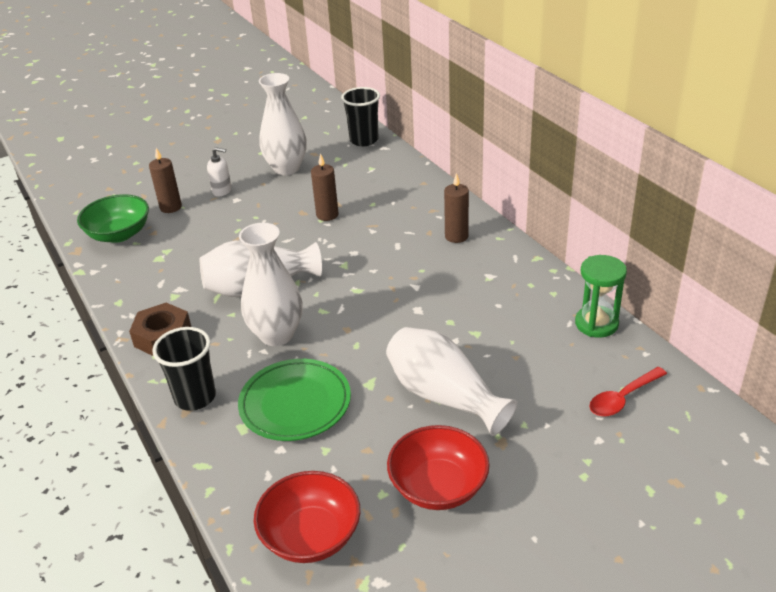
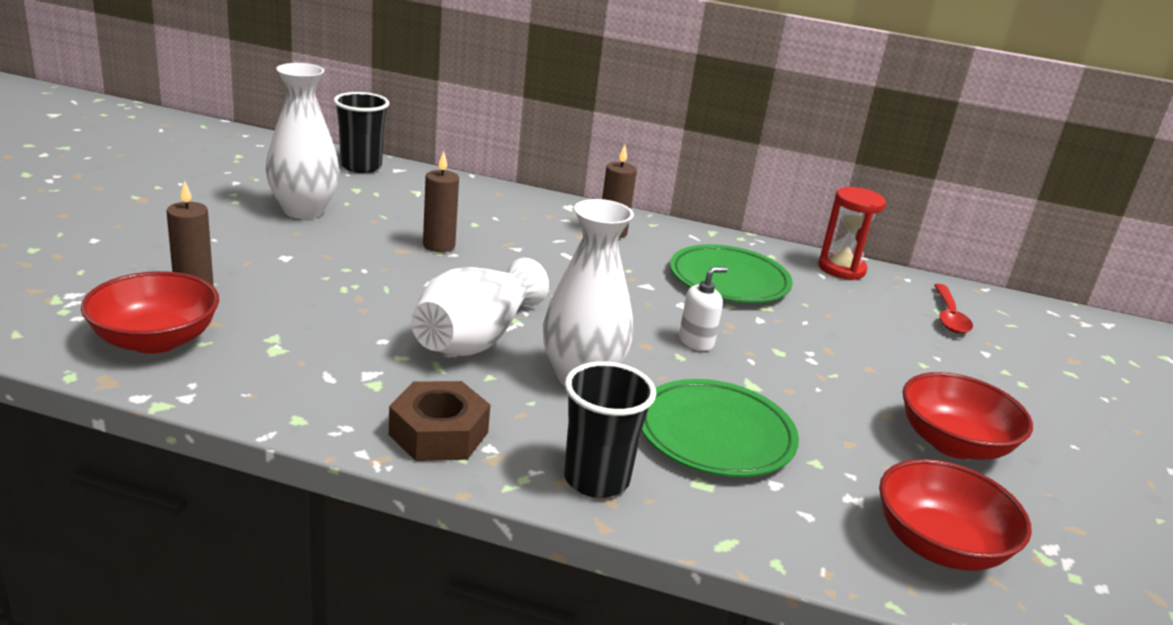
camera: 50 degrees left, 10 degrees down
green bowl [77,194,149,243] -> red bowl [81,271,219,354]
white soap dispenser [207,147,232,196] -> white soap dispenser moved to [679,267,728,351]
white vase [386,327,517,436] -> none
green hourglass [575,255,627,338] -> red hourglass [818,187,886,280]
none -> green plate [670,244,793,303]

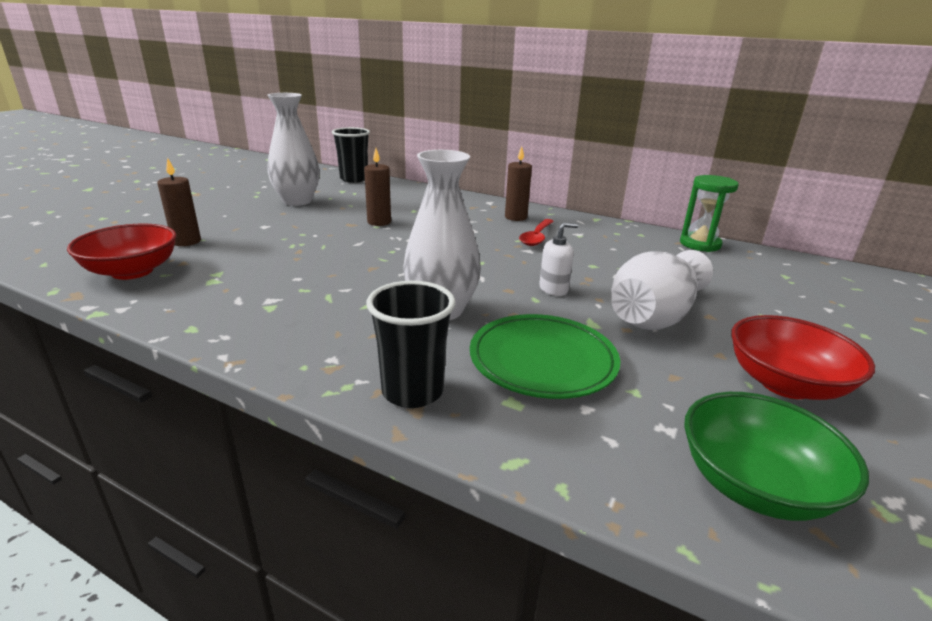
camera: 15 degrees right, 0 degrees up
brown nut [389,381,490,461] -> none
white vase [411,258,549,356] -> white vase moved to [611,250,713,330]
green plate [670,244,793,303] -> none
red hourglass [818,187,886,280] -> green hourglass [680,175,739,252]
red bowl [879,459,1032,571] -> green bowl [684,392,869,521]
red spoon [934,284,973,333] -> red spoon moved to [519,219,554,246]

